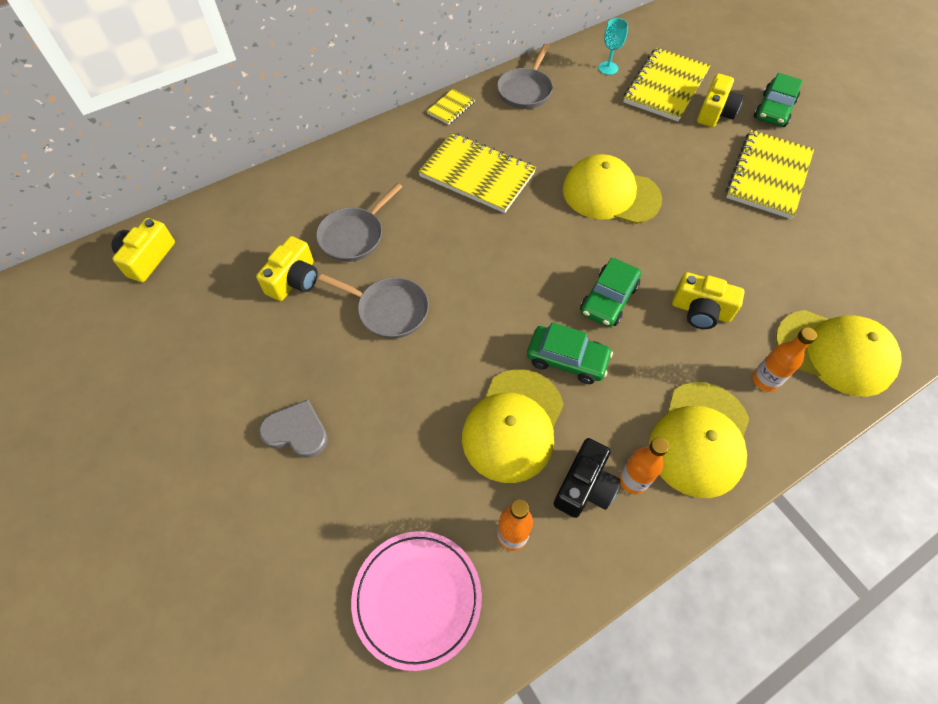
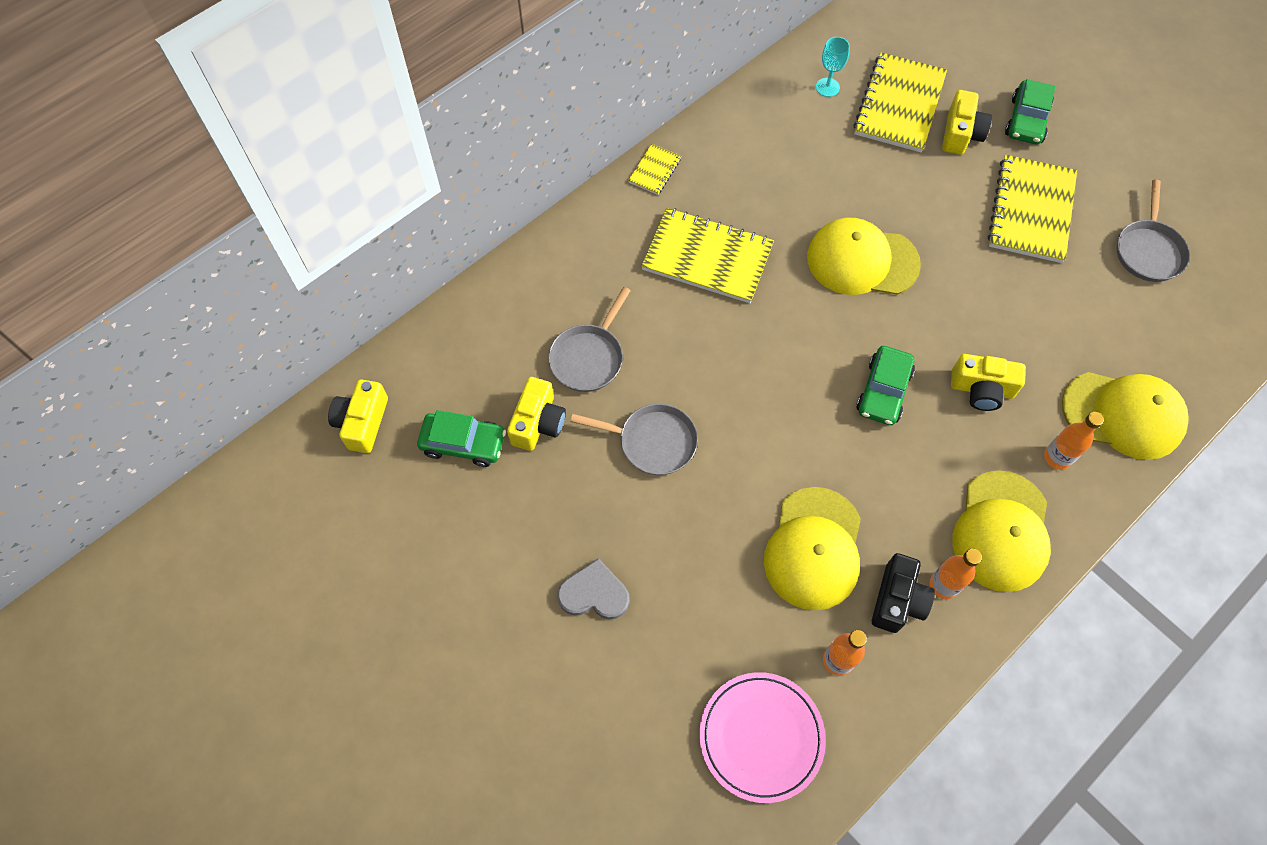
camera: 10 degrees left, 5 degrees up
grey pan [497,44,553,109] -> grey pan moved to [1117,180,1190,282]
green car [527,322,613,384] -> green car moved to [417,410,506,467]

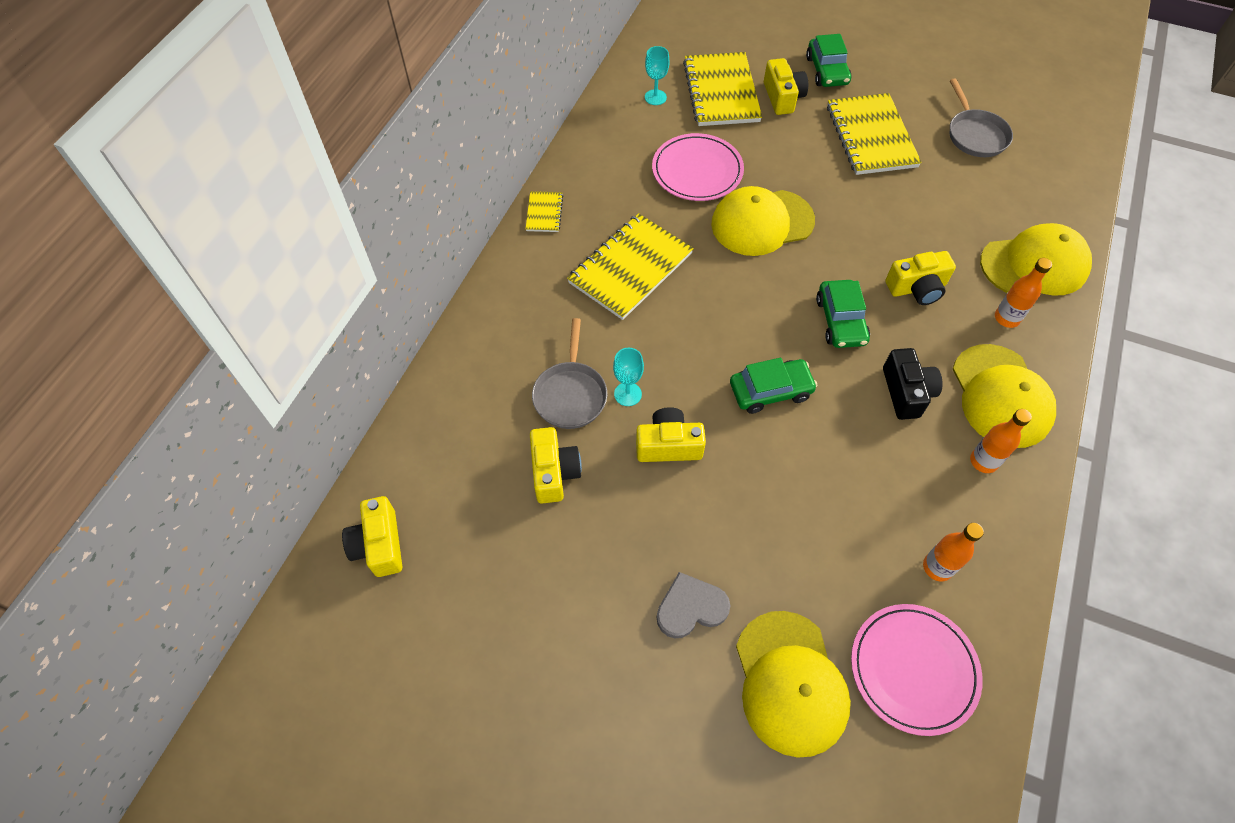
camera: 25 degrees left, 5 degrees down
green car [417,410,506,467] -> green car moved to [730,358,817,414]
grey pan [570,404,698,475] -> yellow camera [636,407,706,462]
yellow notebook [641,208,774,303] -> yellow notebook turned 45 degrees counterclockwise [567,213,694,320]
yellow cap [764,487,861,610] -> yellow cap moved to [736,611,851,758]
black camera [872,553,935,633] -> black camera moved to [883,348,942,420]
none -> turquoise goblet [613,348,644,406]
none -> pink plate [652,133,744,201]

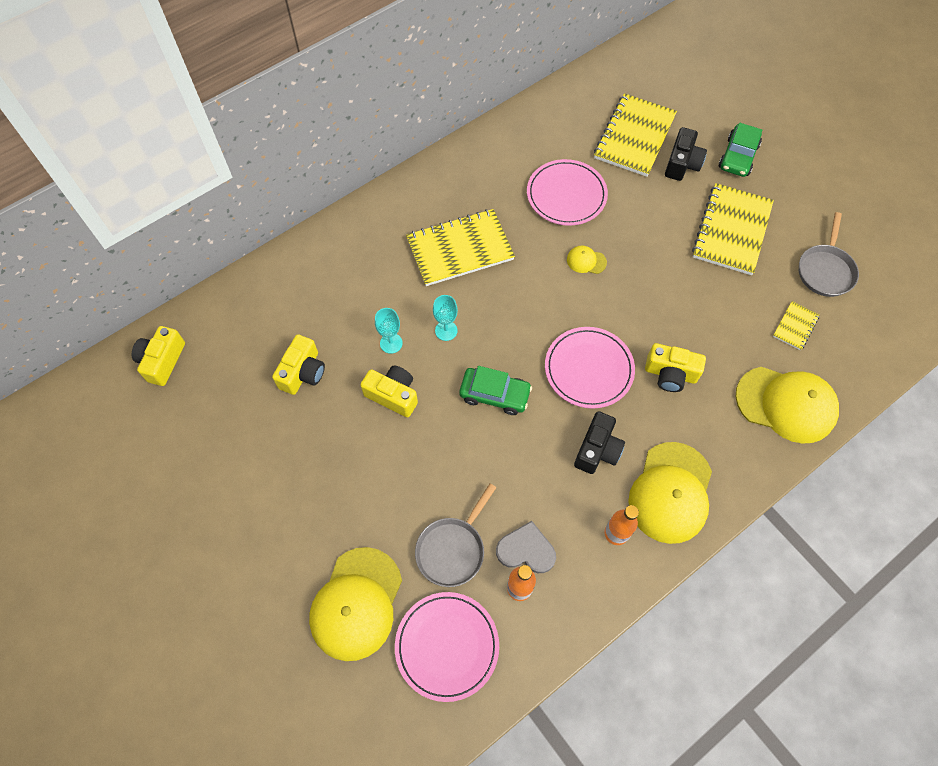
camera: 30 degrees right, 5 degrees up
yellow notebook [526,191,563,232] -> yellow notebook moved to [773,301,820,351]
grey pan [532,318,607,429] -> grey pan moved to [415,483,496,587]
turquoise goblet [645,46,669,105] -> turquoise goblet moved to [433,295,458,341]
grey heart [657,572,730,638] -> grey heart moved to [496,521,556,573]
yellow cap [711,186,815,256] -> yellow cap [567,245,607,274], size x0.43
yellow camera [764,58,808,115] -> black camera [665,127,707,181]
green car [816,280,870,348] -> pink plate [545,327,635,409]
orange bottle [995,258,1052,328] -> none

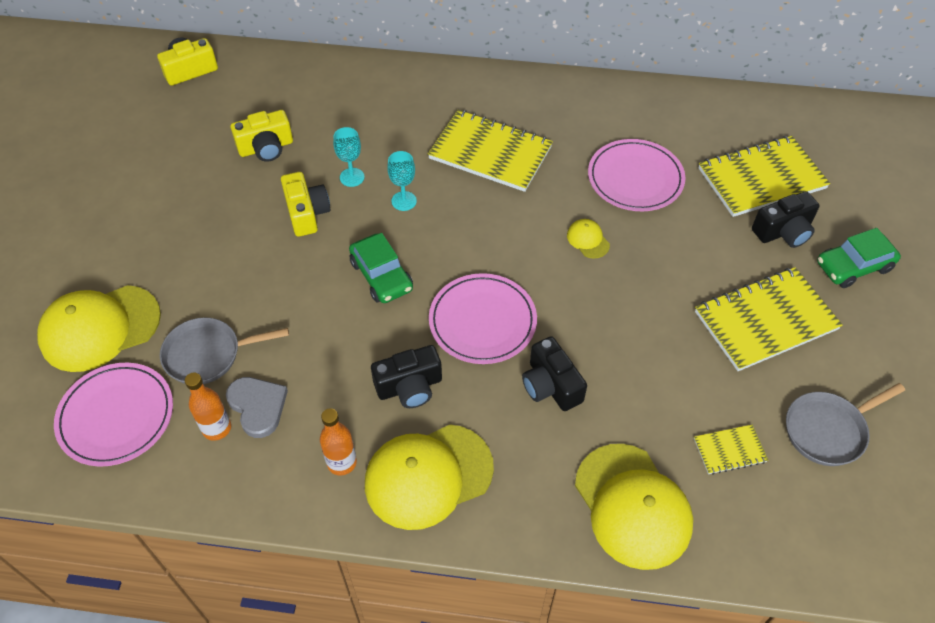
camera: 45 degrees right, 10 degrees down
yellow camera [645,343,706,392] -> black camera [522,336,587,411]

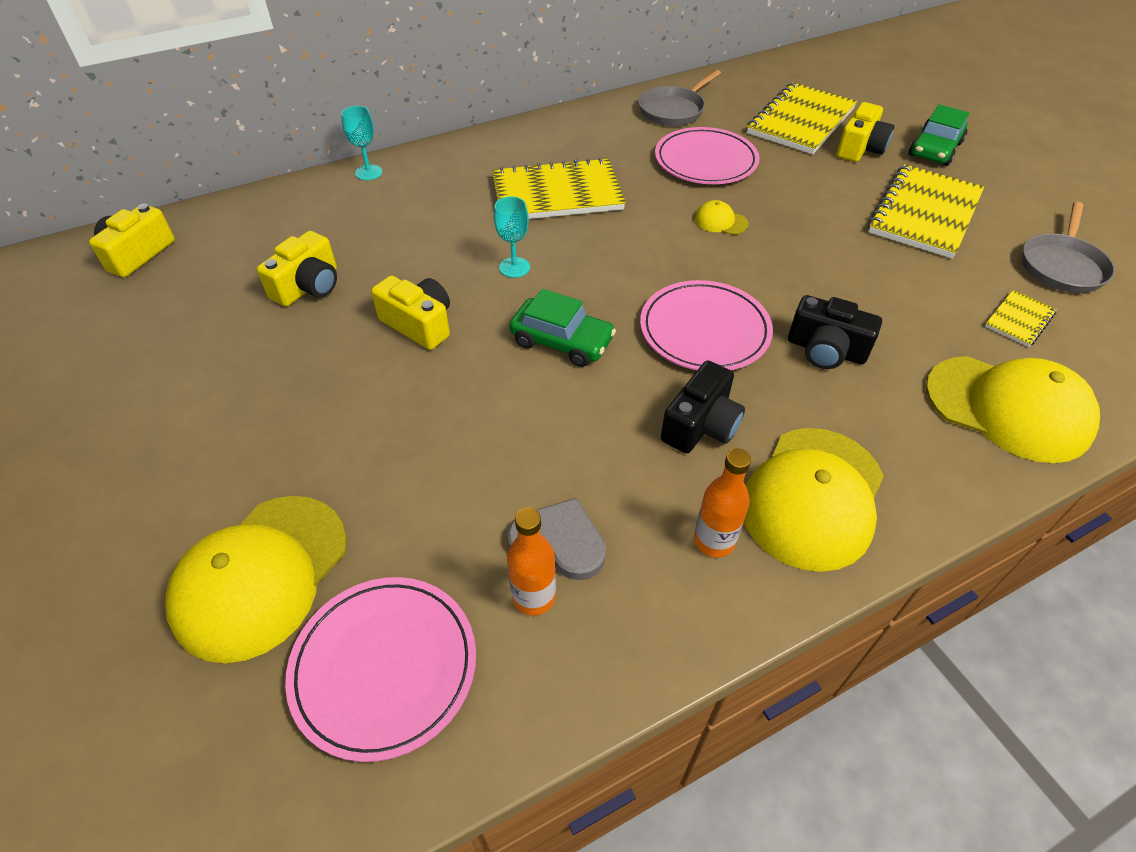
camera: 35 degrees left, 5 degrees down
grey pan [160,317,289,384] -> grey pan moved to [638,70,721,126]
turquoise goblet [333,127,365,187] -> turquoise goblet moved to [341,106,383,180]
black camera [752,191,819,248] -> yellow camera [837,102,895,162]

